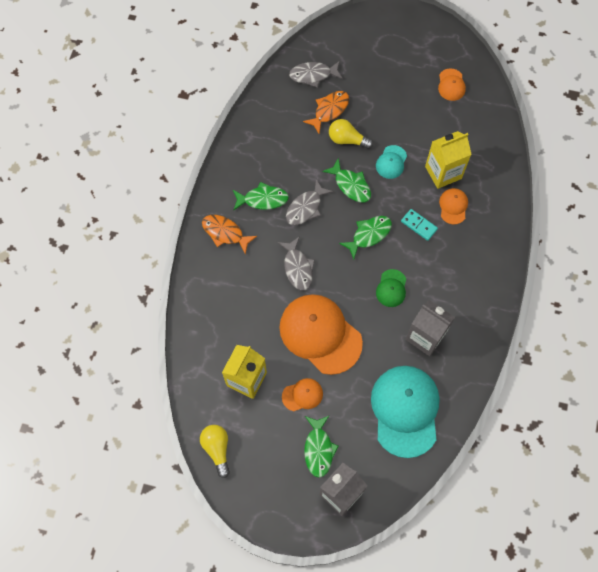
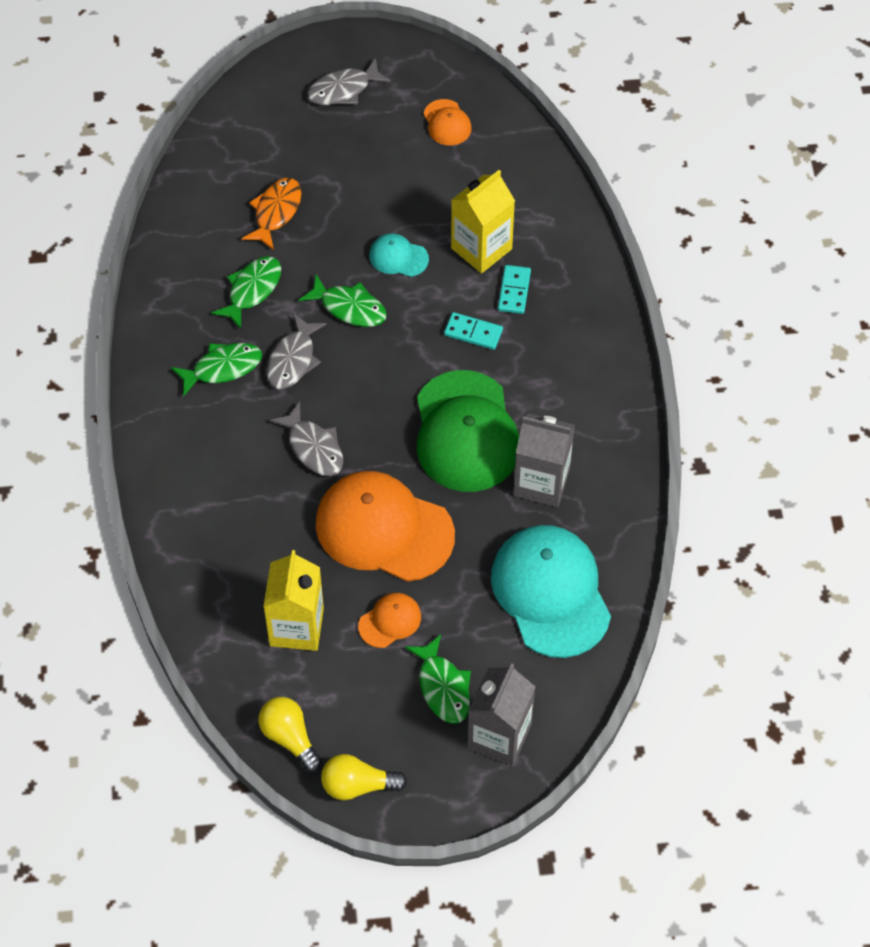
camera: 20 degrees left, 10 degrees down
orange fish [202,215,257,255] -> none
grey fish [289,61,343,88] -> grey fish moved to [307,58,391,105]
yellow light bulb [329,119,373,149] -> yellow light bulb moved to [321,754,408,800]
green fish [339,216,392,260] -> green fish moved to [211,256,281,329]
turquoise cap [376,145,407,179] -> turquoise cap turned 105 degrees clockwise [369,233,429,277]
green cap [376,269,406,307] -> green cap [417,370,519,492], size x2.20
orange cap [439,188,468,224] -> turquoise domino [498,265,531,314]

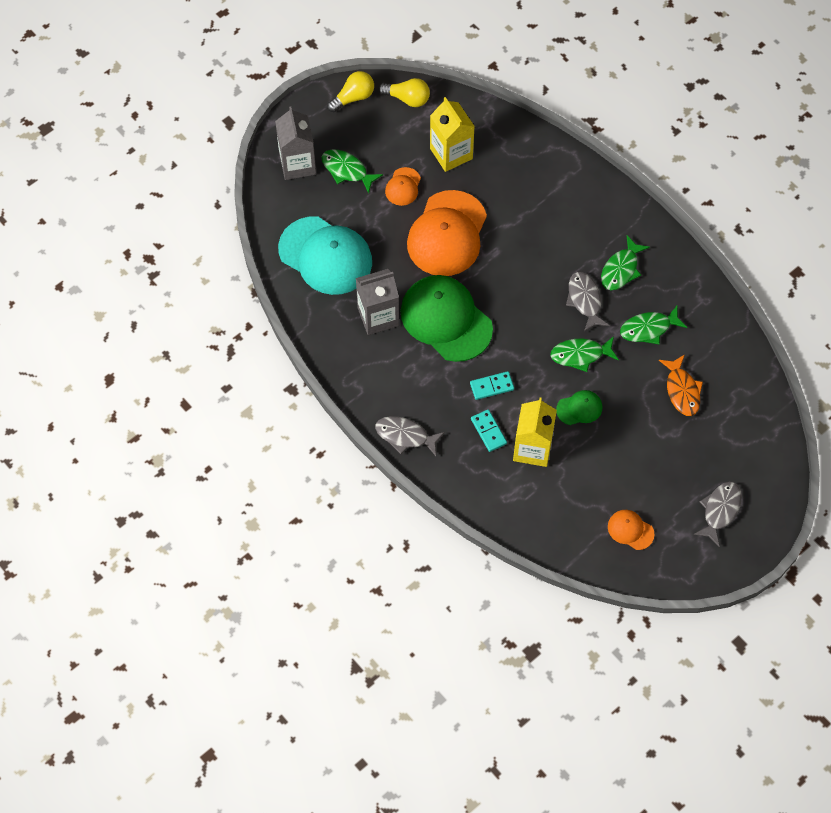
camera: 145 degrees right, 5 degrees up
green fish [211,256,281,329] -> green fish turned 75 degrees clockwise [620,306,687,344]
grey fish [269,402,344,476] -> grey fish moved to [375,416,445,456]
orange cap [316,471,455,582] -> orange cap turned 120 degrees clockwise [407,190,487,276]
turquoise cap [369,233,429,277] -> green cap [556,390,602,425]

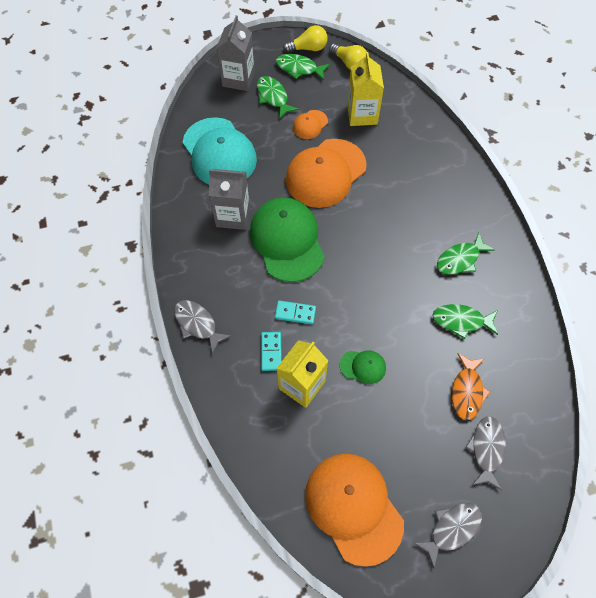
camera: 25 degrees right, 0 degrees up
green fish [550,336,619,372] -> green fish moved to [276,54,330,80]
grey fish [566,272,610,332] -> grey fish moved to [465,416,506,490]
orange cap [608,510,655,550] -> orange cap [305,454,404,567], size x2.20

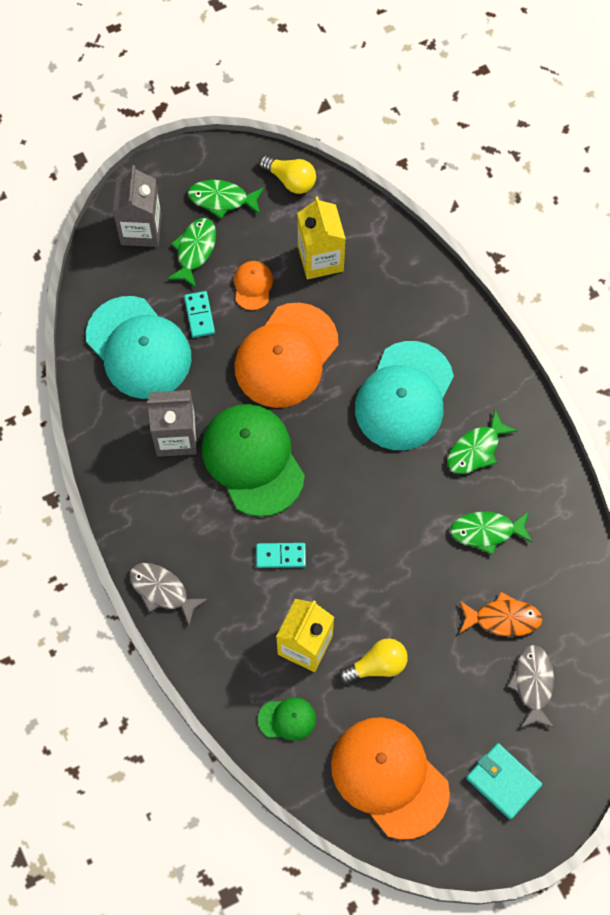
camera: 10 degrees left, 5 degrees up
green fish [257,76,299,119] -> green fish turned 60 degrees clockwise [167,218,216,288]
turquoise domino [261,332,282,371] -> turquoise domino moved to [184,291,215,338]
yellow light bulb [283,25,328,53] -> yellow light bulb moved to [339,638,408,683]
orange cap [293,110,328,139] -> orange cap turned 150 degrees clockwise [234,261,273,310]
green cap [340,351,386,384] -> green cap moved to [258,697,316,741]
grey fish [414,503,482,568] -> turquoise wallet [466,743,542,820]
orange fish [452,353,490,420] -> orange fish turned 90 degrees counterclockwise [460,592,542,636]
none -> turquoise cap [355,341,454,450]

